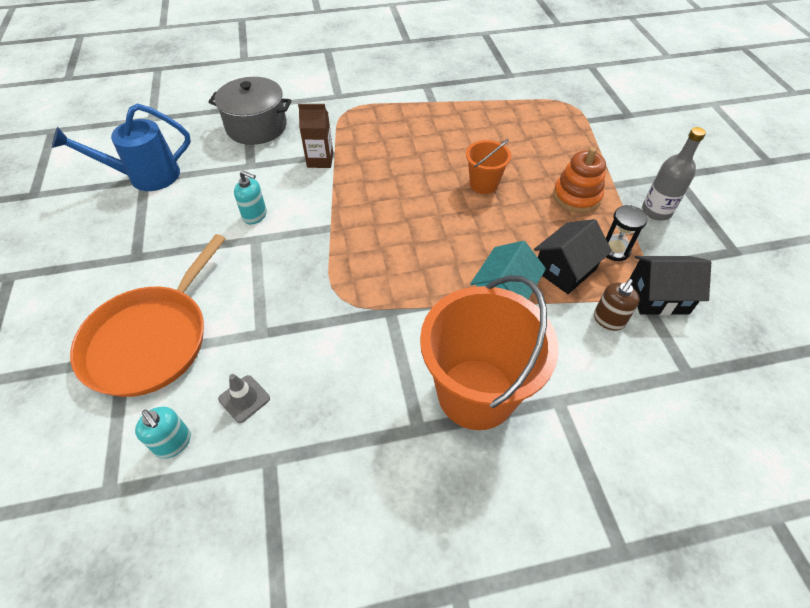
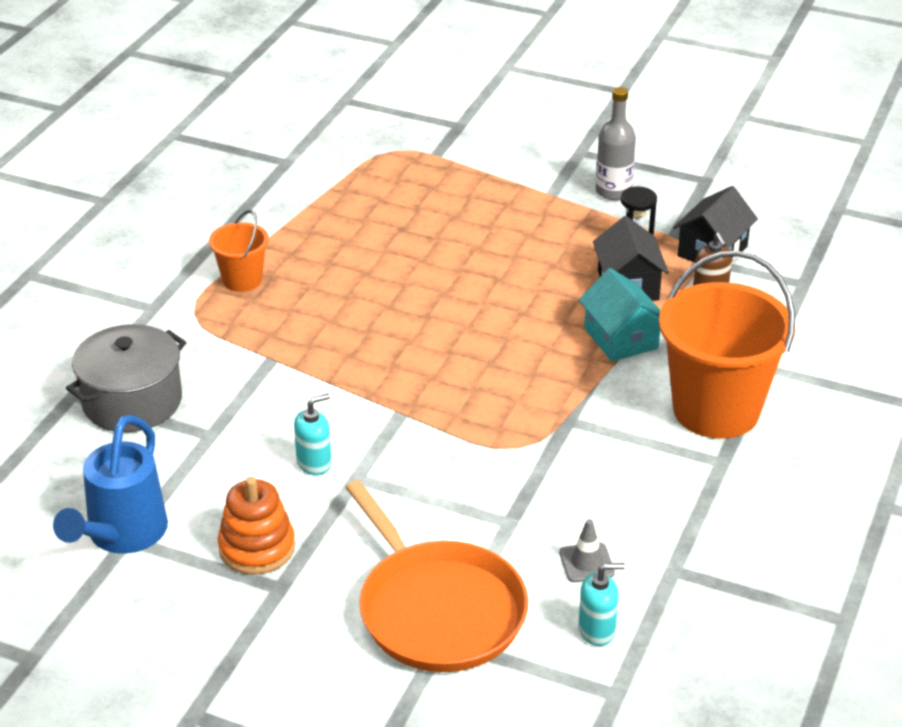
camera: 55 degrees left, 15 degrees down
brown carton [298,104,333,168] -> none
orange bucket [466,139,511,194] -> orange bucket moved to [209,210,269,292]
orange stacking toy [553,147,606,213] -> orange stacking toy moved to [218,477,295,574]

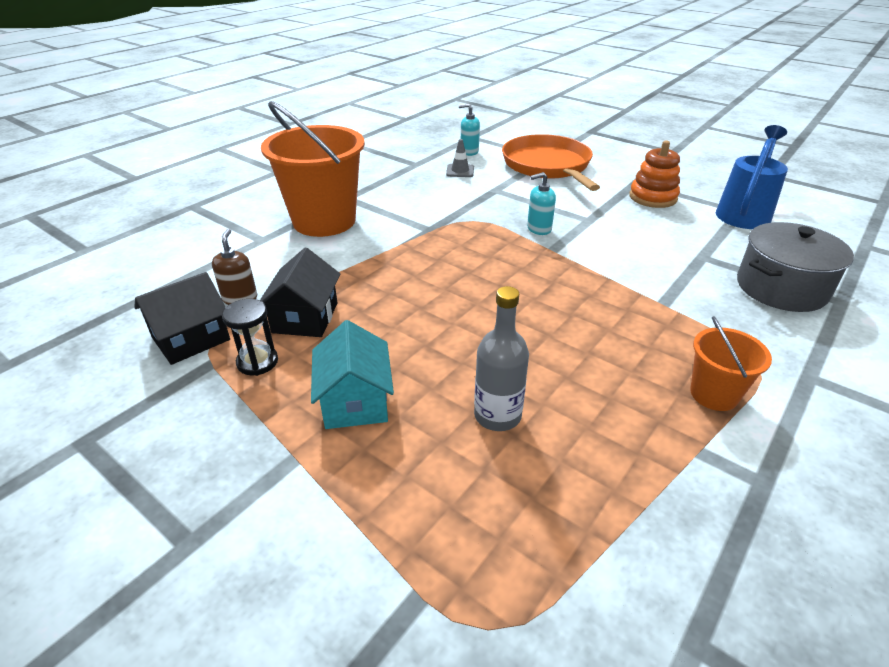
camera: 165 degrees left, 0 degrees up
turquoise soap dispenser [294,393,332,475] -> turquoise soap dispenser moved to [527,172,556,235]
turquoise house [579,268,661,362] -> turquoise house moved to [311,320,394,429]
grey bottle [596,87,636,200] -> grey bottle moved to [474,286,529,431]

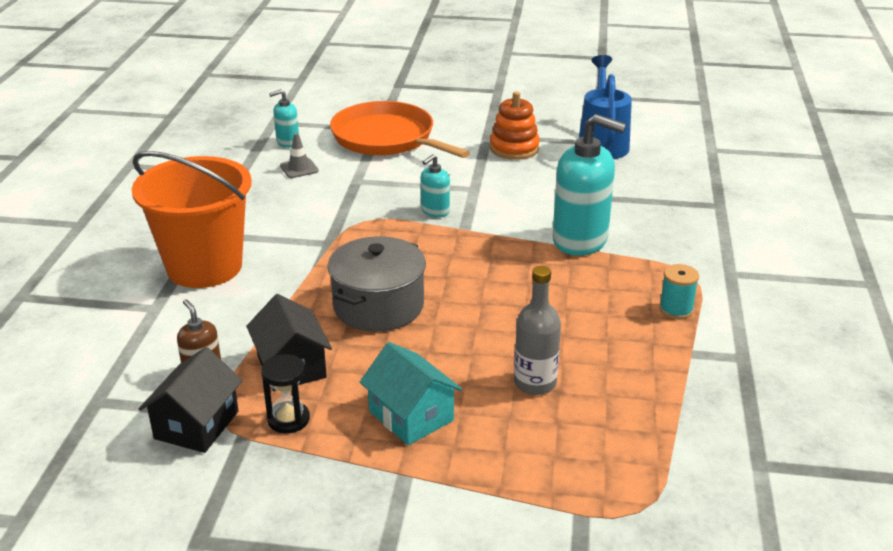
camera: 30 degrees left, 5 degrees down
orange bucket [690,316,772,411] -> turquoise spool [659,264,699,319]
grey pot [737,222,854,312] -> grey pot moved to [328,236,426,332]
none -> turquoise soap dispenser [552,114,626,256]

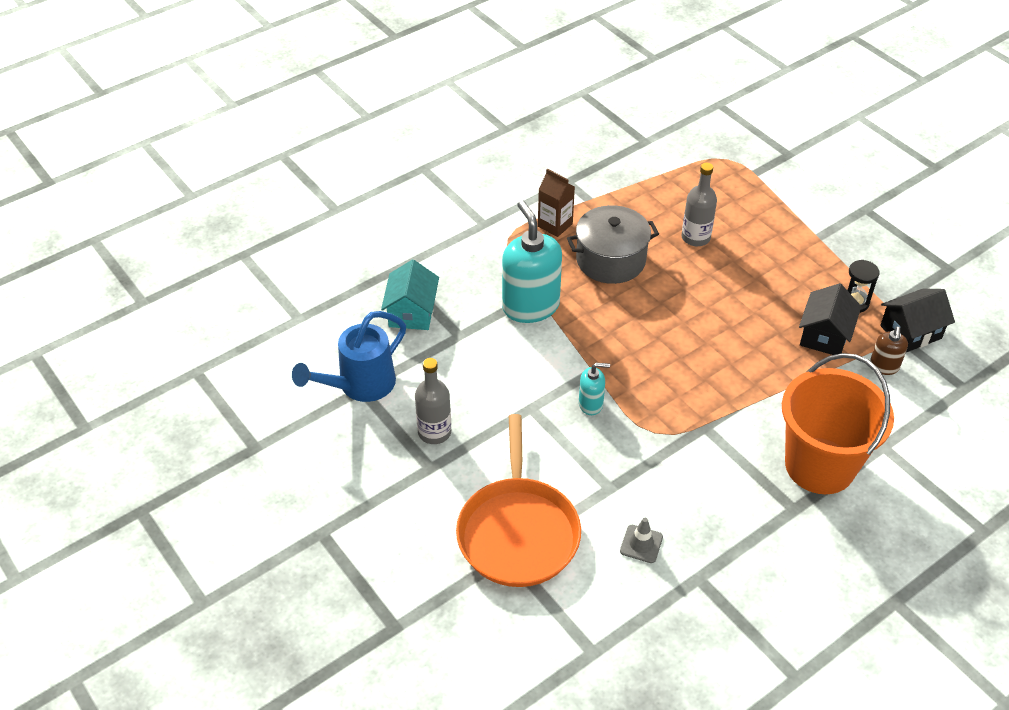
camera: 135 degrees left, 15 degrees up
turquoise soap dispenser [269,89,299,148] -> none
grey pot [328,236,426,332] -> grey pot moved to [567,205,659,284]
turquoise house [360,342,462,445] -> turquoise house moved to [381,259,439,330]
orange stacking toy [490,91,540,160] -> grey bottle [415,358,451,444]
turquoise spool [659,264,699,319] -> brown carton [538,169,575,237]

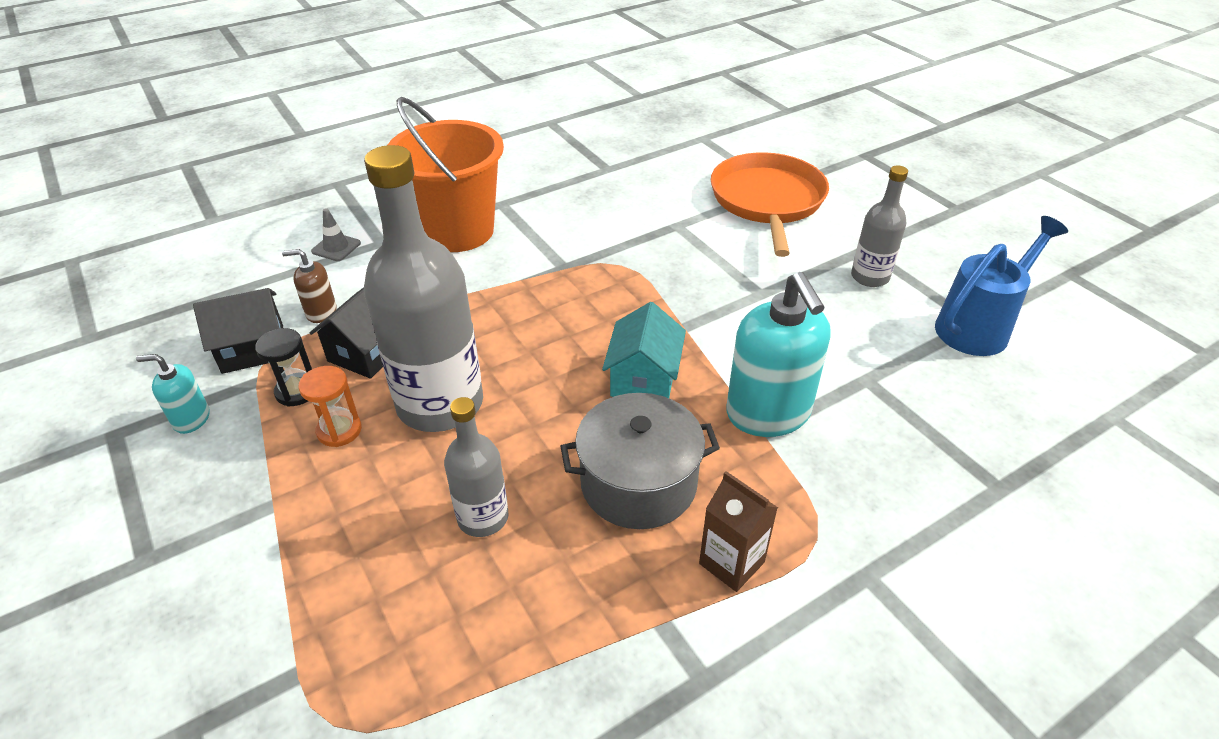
camera: 175 degrees left, 5 degrees down
turquoise house [381,259,439,330] -> turquoise house moved to [602,302,686,398]
turquoise soap dispenser [579,363,610,415] -> turquoise soap dispenser moved to [136,354,210,434]
grey traffic cone [620,518,663,563] -> grey traffic cone moved to [311,208,361,261]
brown soap dispenser [870,327,908,375] -> brown soap dispenser turned 105 degrees counterclockwise [282,249,337,323]
none -> orange hourglass [299,366,362,447]
none -> grey bottle [364,145,483,432]

